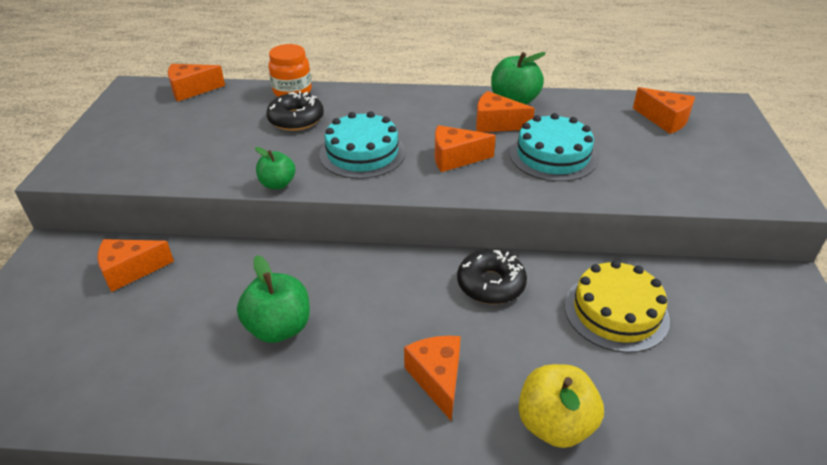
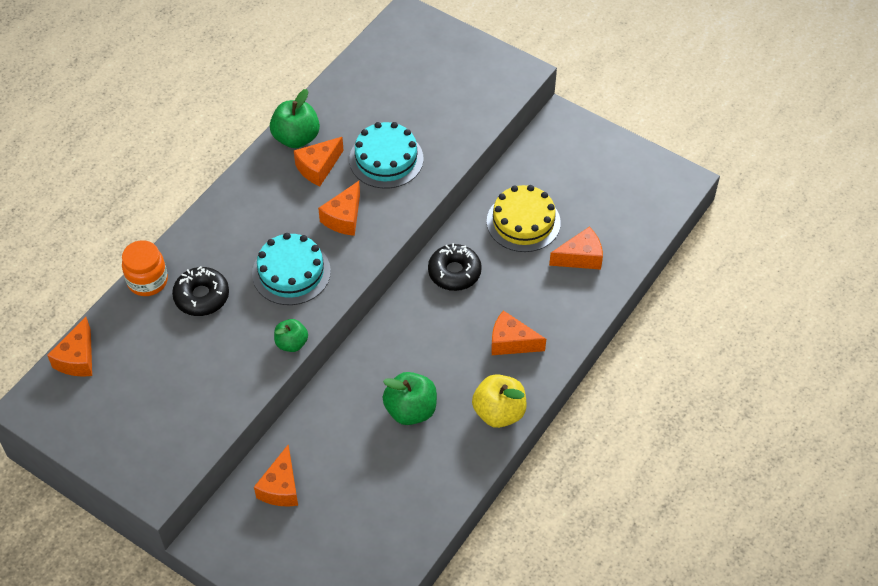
camera: 60 degrees left, 15 degrees up
yellow apple [518,364,604,448] -> yellow apple moved to [472,374,527,428]
orange cheese [633,87,695,134] -> orange cheese moved to [549,227,603,270]

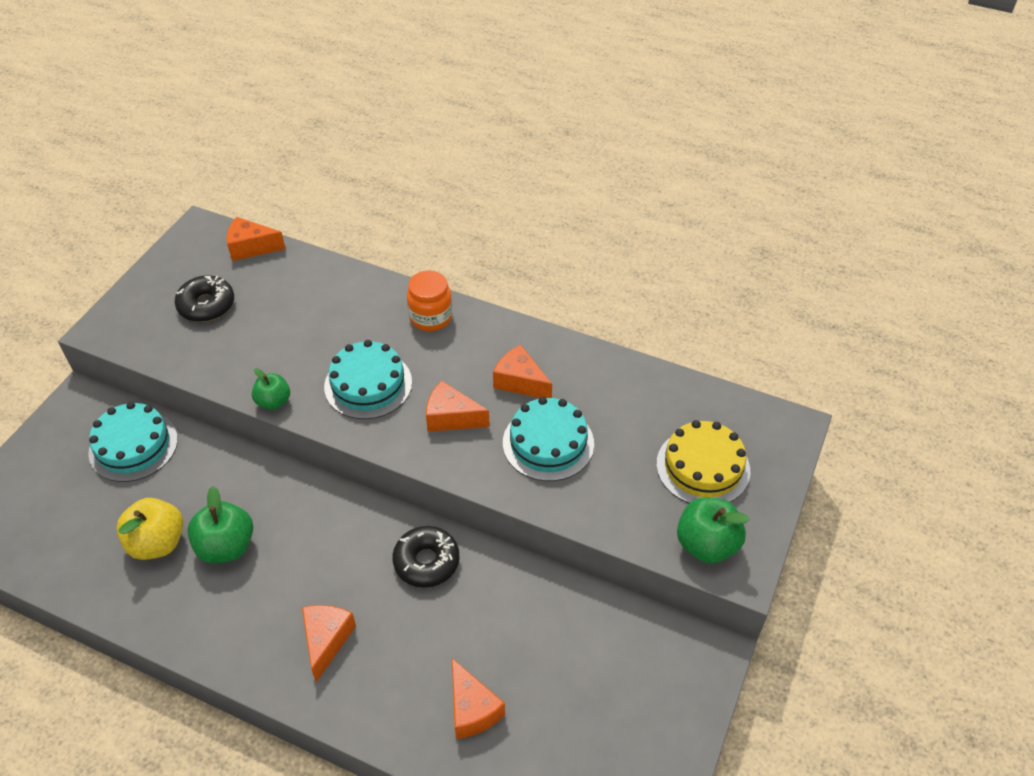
camera: 80 degrees right, 5 degrees down
orange jar [122,240,168,296] -> orange jar moved to [407,270,452,331]
black donut [172,266,229,316] -> black donut moved to [175,275,234,322]
orange cheese [254,445,298,507] -> turquoise cake [88,402,178,482]
green apple [270,89,320,148] -> green apple moved to [677,497,750,563]
yellow apple [472,374,527,428] -> yellow apple moved to [116,498,183,560]
yellow cake [487,185,561,252] -> yellow cake moved to [656,420,750,503]

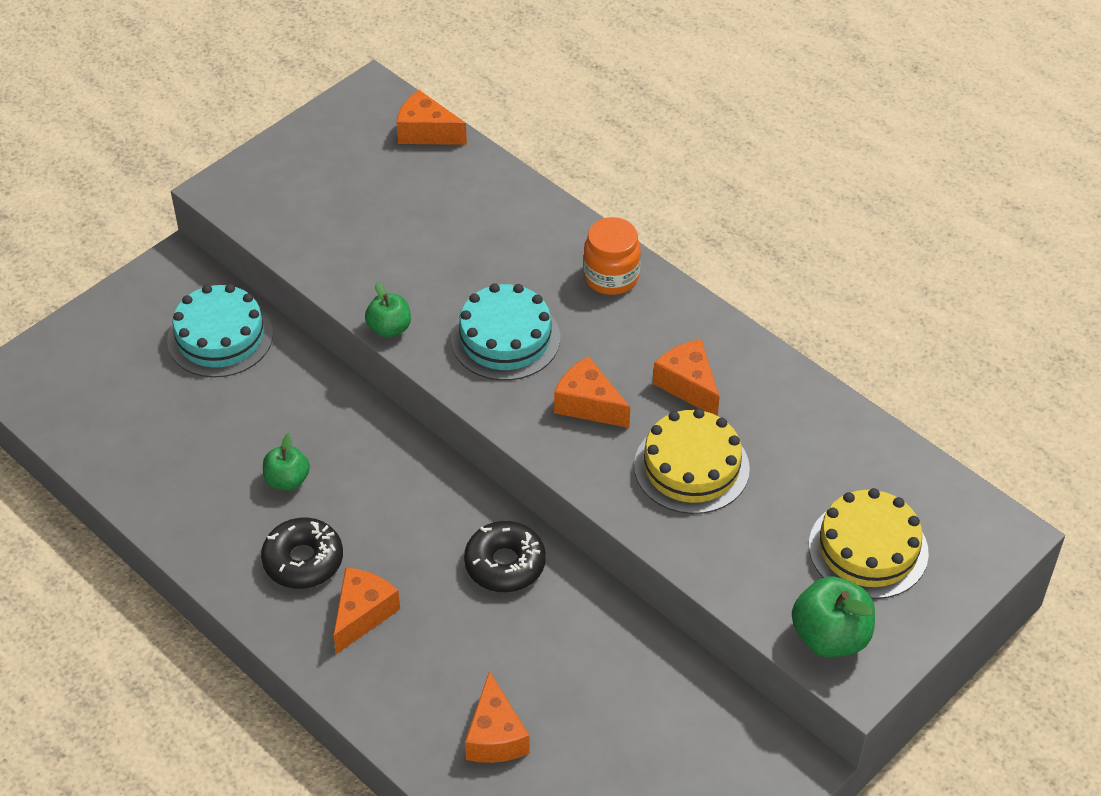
camera: 20 degrees right, 0 degrees up
yellow apple [116,498,183,560] -> none
black donut [175,275,234,322] -> black donut moved to [261,517,343,589]
green apple [187,486,253,563] -> green apple [263,433,310,491], size x0.63
turquoise cake [503,397,594,481] -> yellow cake [634,408,750,514]

